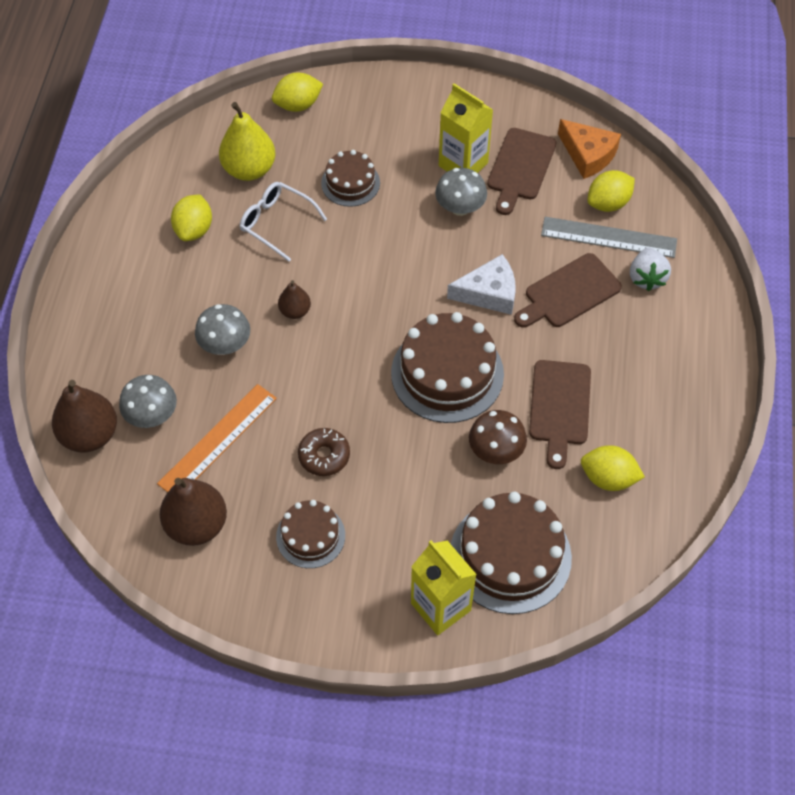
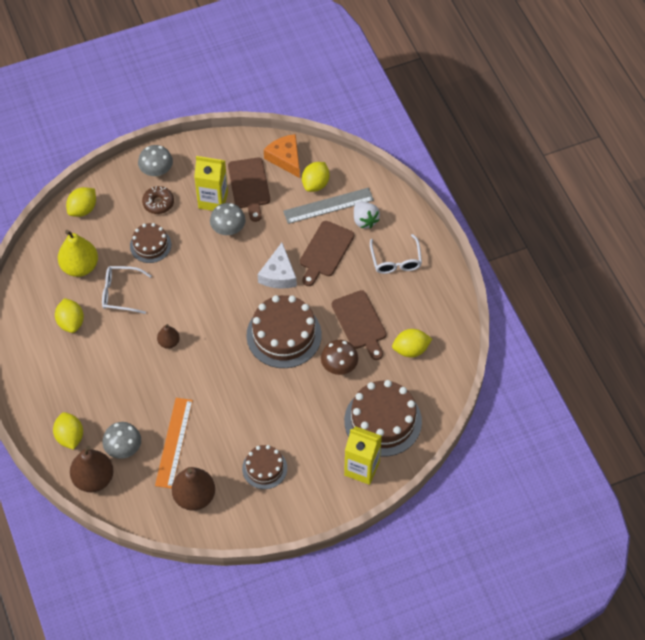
camera: 30 degrees left, 0 degrees up
grey mushroom [195,304,250,355] -> grey mushroom moved to [138,145,173,177]
brown donut [298,428,350,476] -> brown donut moved to [142,186,174,214]
white cheese [447,254,516,315] -> white cheese turned 135 degrees clockwise [258,243,297,289]
orange cheese [558,119,621,179] -> orange cheese turned 135 degrees counterclockwise [264,134,300,178]
none -> yellow lemon [53,412,83,450]
none -> white glasses [370,234,422,274]

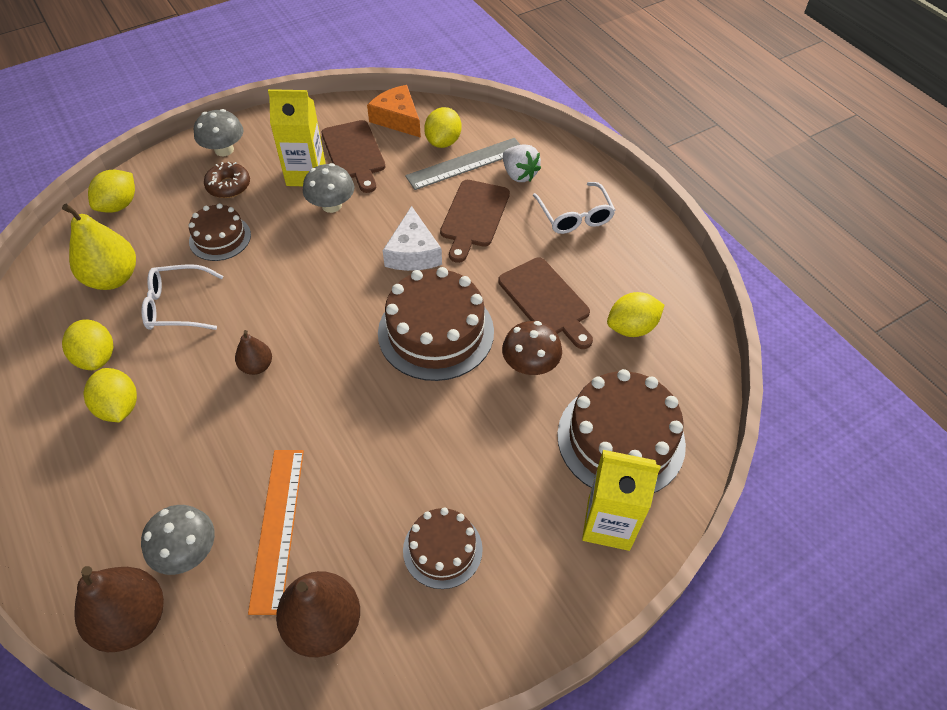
camera: 10 degrees left, 5 degrees down
yellow lemon [53,412,83,450] -> yellow lemon moved to [84,368,137,422]

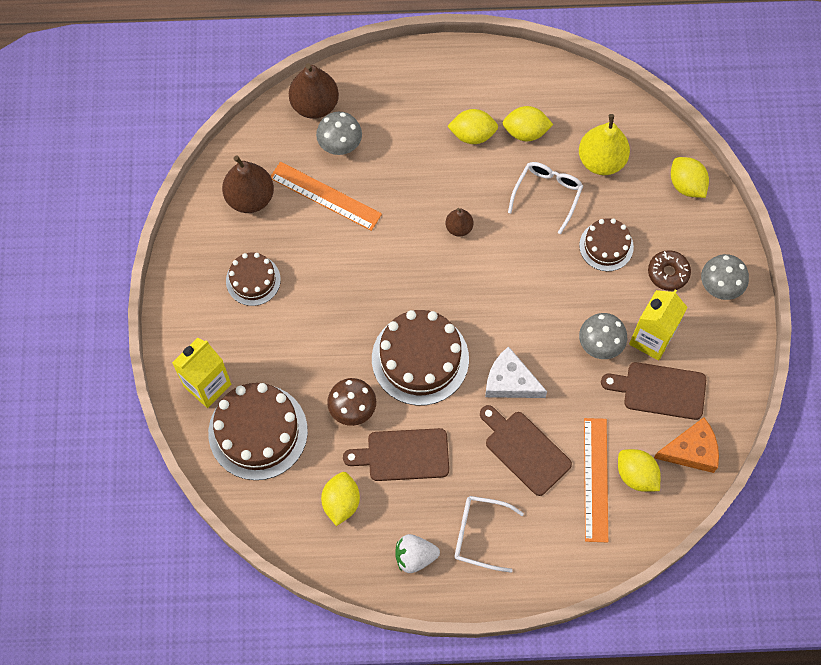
camera: 120 degrees right, 15 degrees up
grey ruler [405,138,520,190] -> orange ruler [584,418,608,542]
white strawberry [503,144,541,182] -> white strawberry moved to [395,534,440,573]

